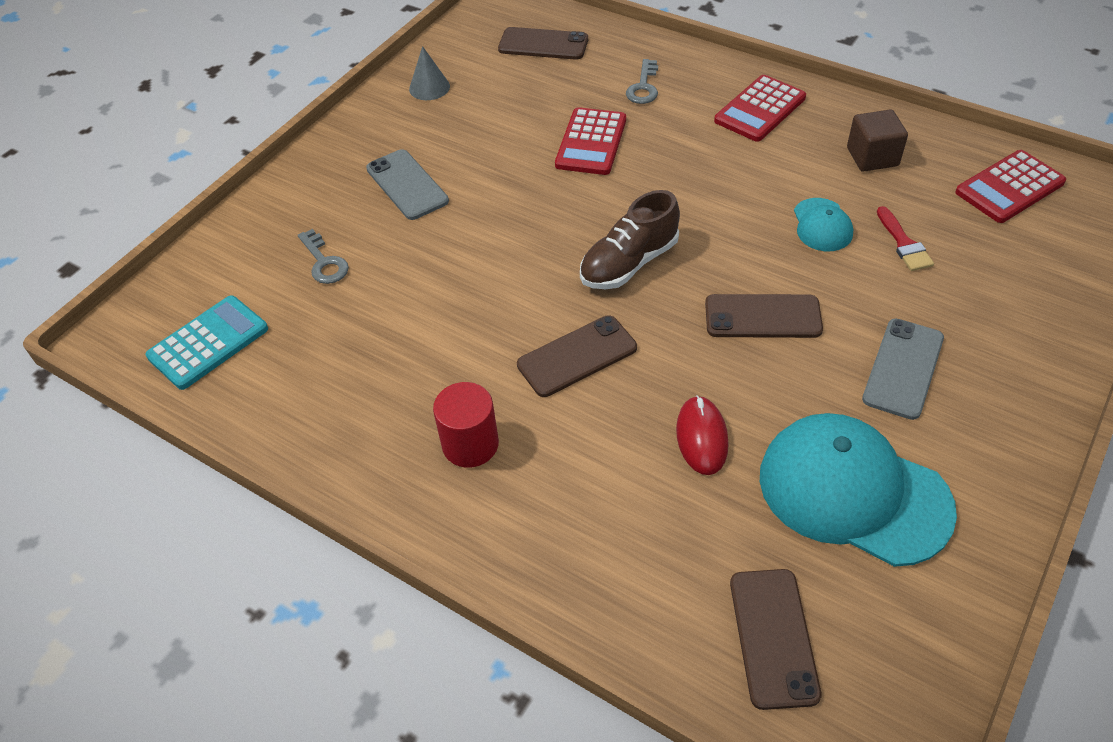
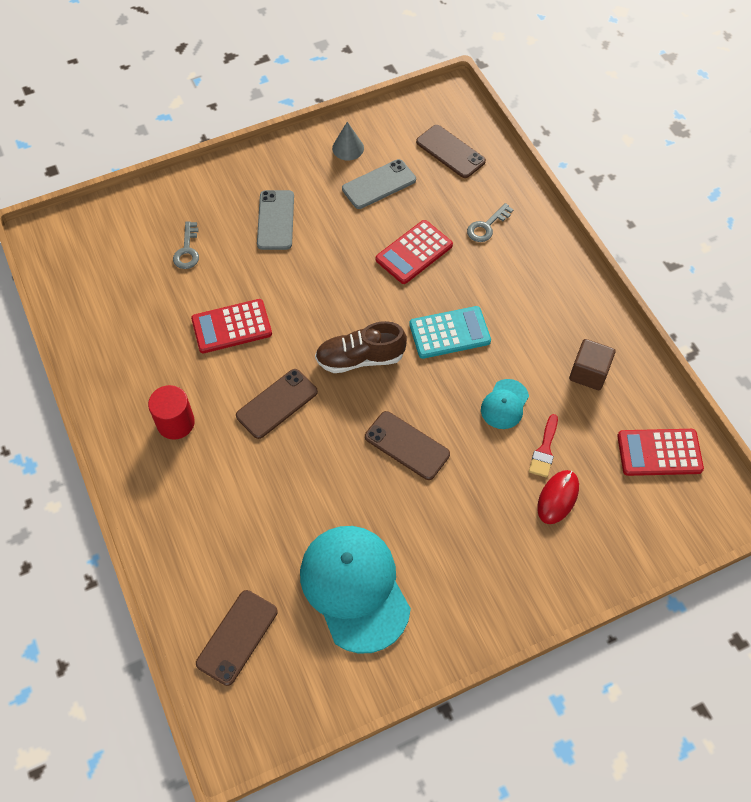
camera: 30 degrees right, 10 degrees up
turquoise calculator [145,295,268,390] -> turquoise calculator moved to [409,306,491,359]
brown phone [517,315,637,397] -> brown phone turned 45 degrees counterclockwise [236,369,318,439]
red mouse [676,395,729,475] -> red mouse moved to [537,470,579,524]
red calculator [714,75,806,142] -> red calculator moved to [191,299,272,353]
grey phone [862,319,944,420] -> grey phone moved to [342,159,416,209]

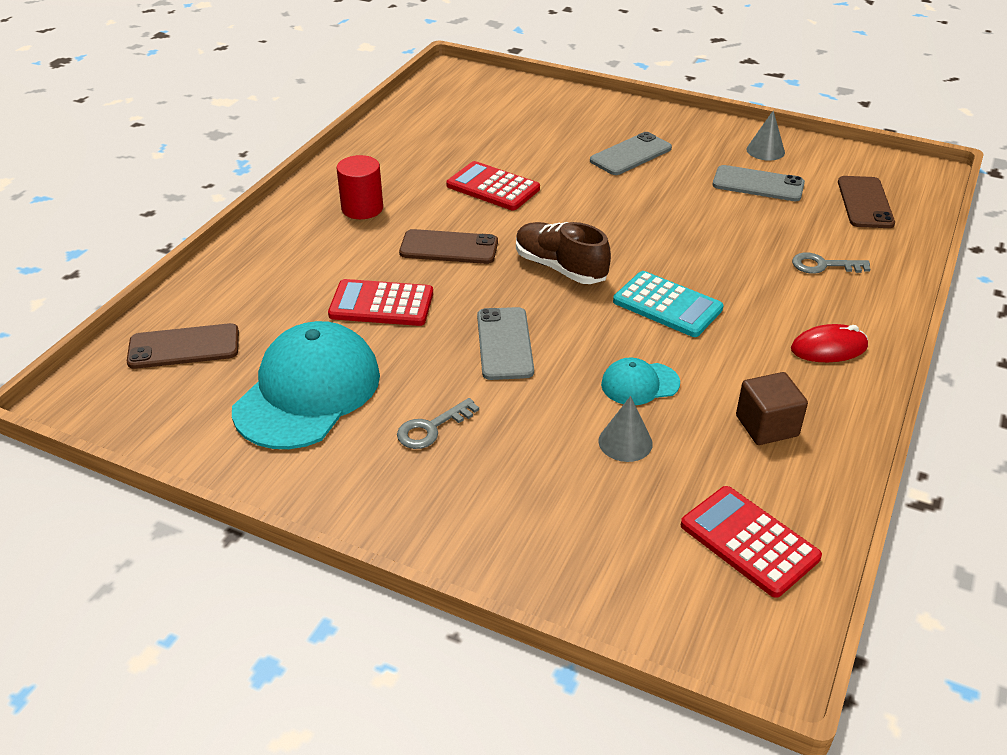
camera: 50 degrees right, 20 degrees down
grey key [173,221,199,269] -> grey key moved to [397,398,479,449]
brown phone [365,411,450,480] -> grey phone [477,307,534,380]
red calculator [376,220,453,284] -> red calculator moved to [328,279,433,326]
red brush [529,414,558,478] -> grey cone [598,396,653,462]
red mouse [537,470,579,524] -> red mouse moved to [791,324,868,362]

